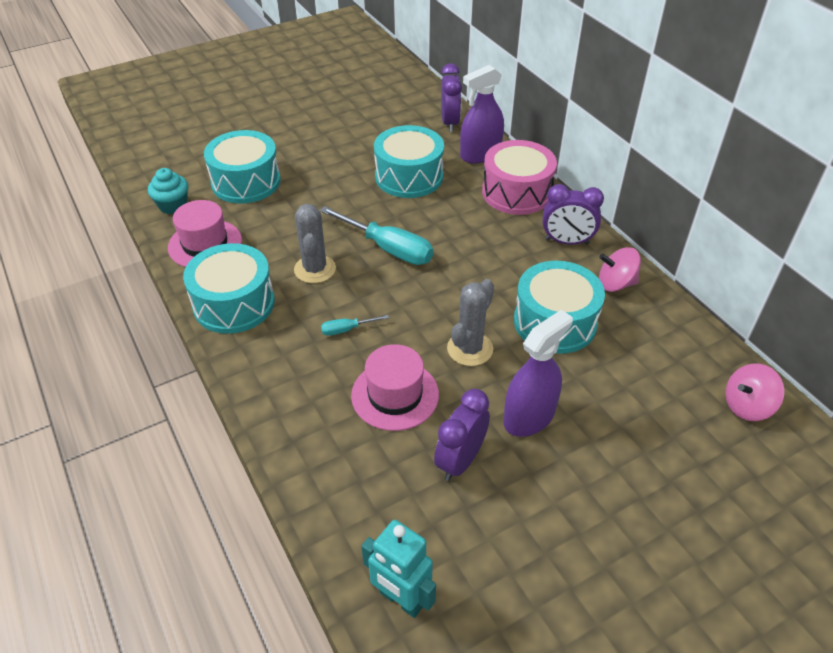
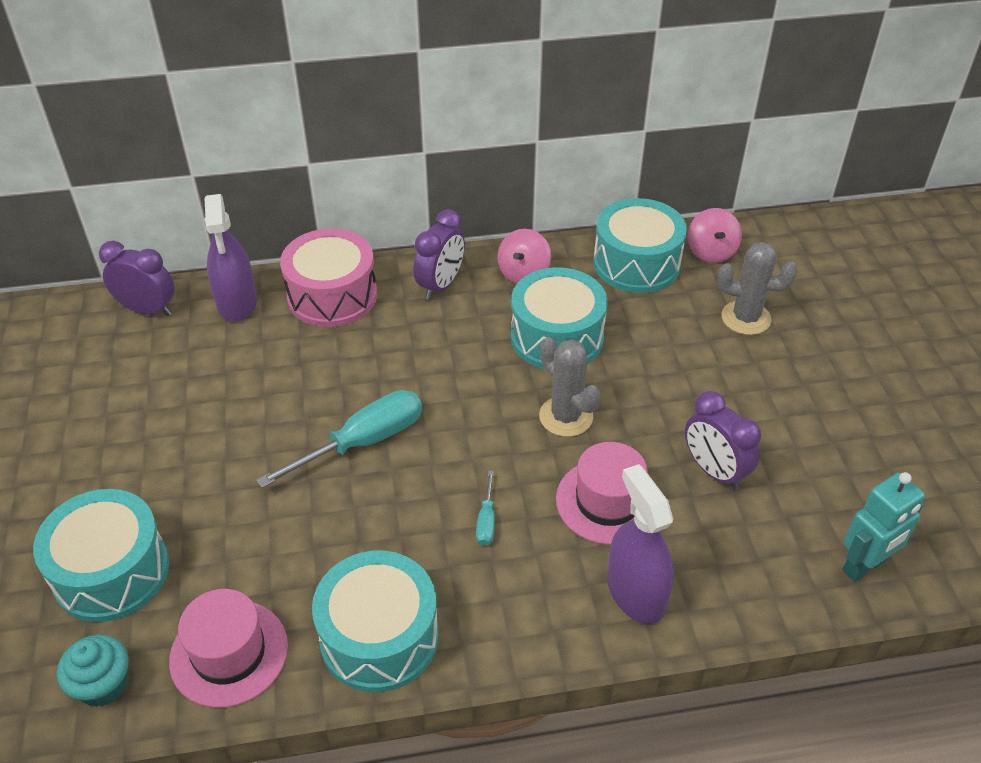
camera: 70 degrees left, 0 degrees up
grey cactus [294,204,336,283] -> grey cactus moved to [717,242,798,335]
turquoise drum [374,125,444,198] -> turquoise drum moved to [593,198,687,293]
purple spray bottle [503,310,573,437] -> purple spray bottle moved to [607,464,674,624]

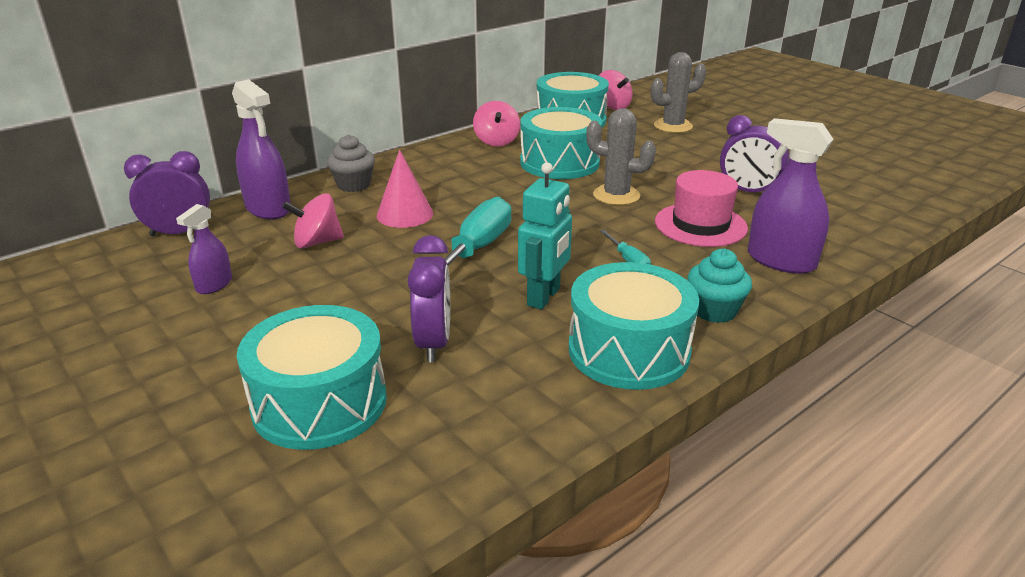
camera: 30 degrees left, 15 degrees down
turquoise cupcake [57,635,129,707] -> turquoise cupcake moved to [687,249,752,323]
pink hat [169,589,288,708] -> none
pink drum [280,229,377,327] -> grey cupcake [327,134,375,192]
purple clock [414,209,465,300] -> purple clock moved to [407,235,450,362]
turquoise robot [842,472,925,582] -> turquoise robot moved to [518,162,572,309]
none -> purple spray bottle [176,204,232,294]
none -> pink spinning top [282,193,344,248]
none -> pink cone [376,149,433,228]

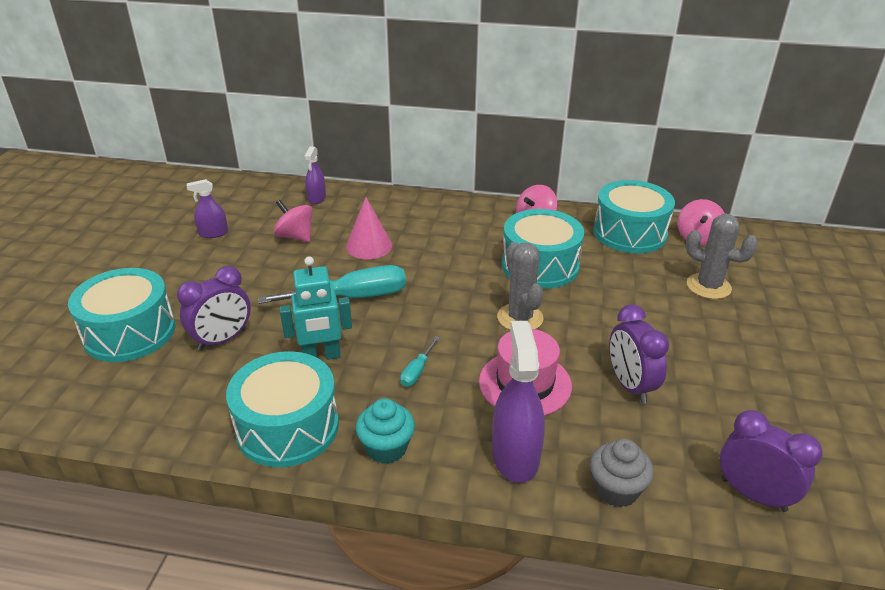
camera: 50 degrees right, 5 degrees up
purple clock [124,151,210,236] -> purple clock moved to [720,410,823,512]
purple spray bottle [232,79,291,219] -> purple spray bottle [304,146,326,204], size x0.57
grey cupcake [327,134,375,192] -> grey cupcake moved to [590,439,654,507]

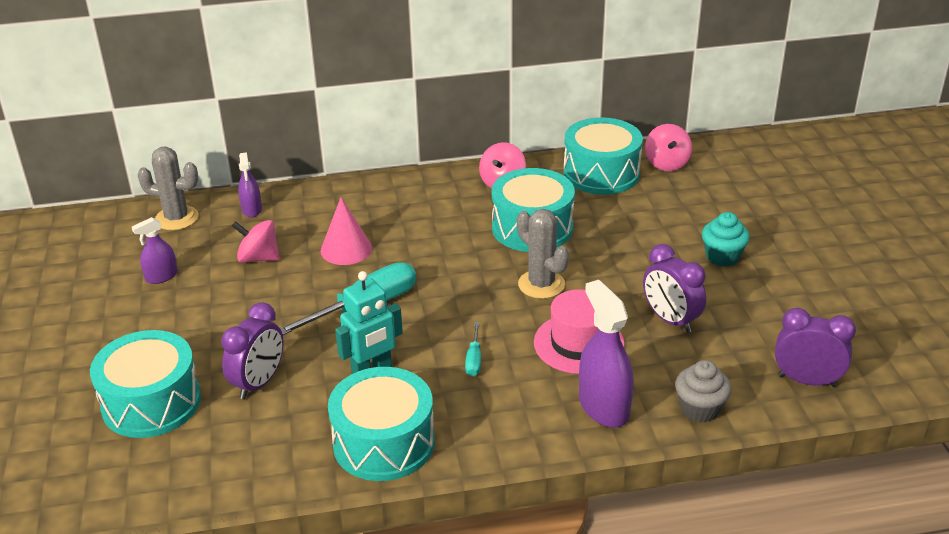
camera: 20 degrees left, 0 degrees up
turquoise cupcake [356,398,415,464] -> turquoise cupcake moved to [702,212,750,267]
grey cactus [686,214,758,299] -> grey cactus moved to [137,147,198,230]

